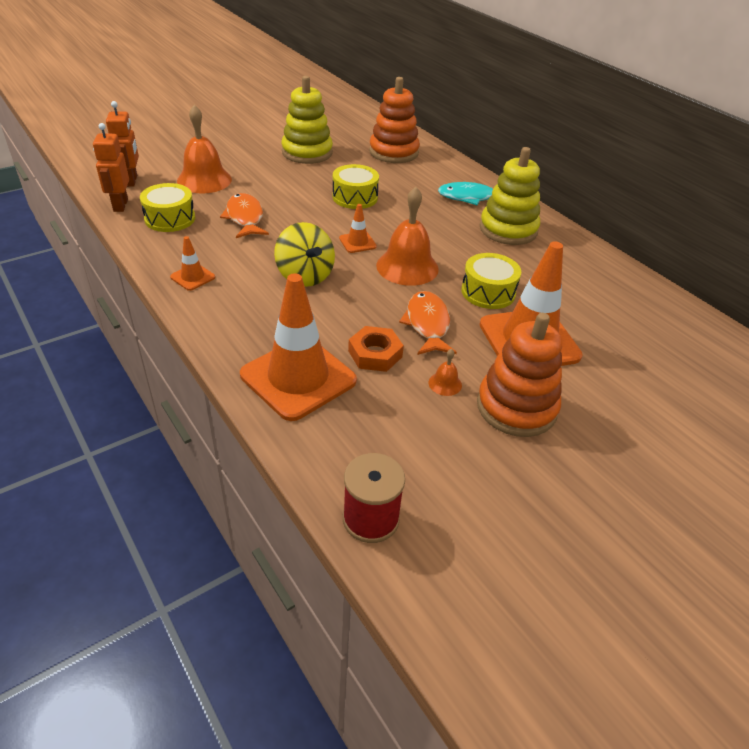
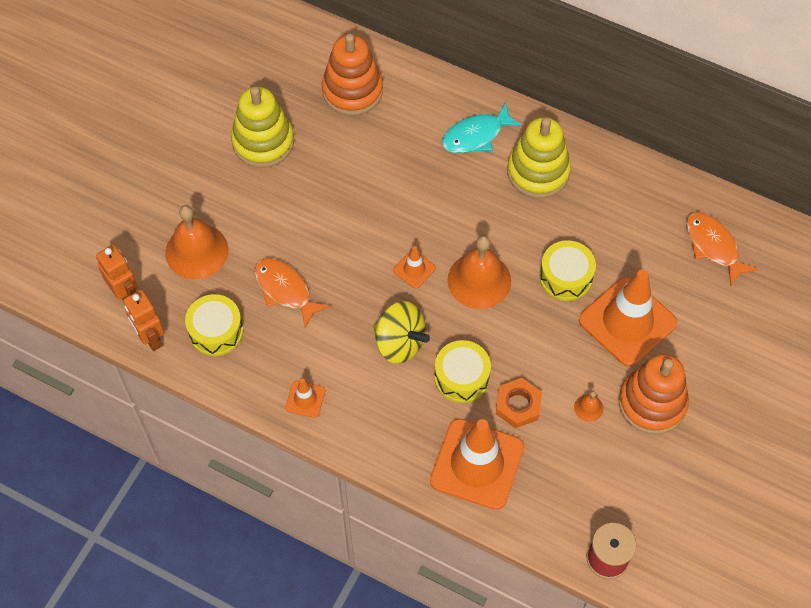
camera: 25 degrees left, 20 degrees up
yellow drum [332,164,379,209] -> yellow drum moved to [434,340,491,403]
orange fish [399,291,457,355] -> orange fish moved to [686,212,758,287]

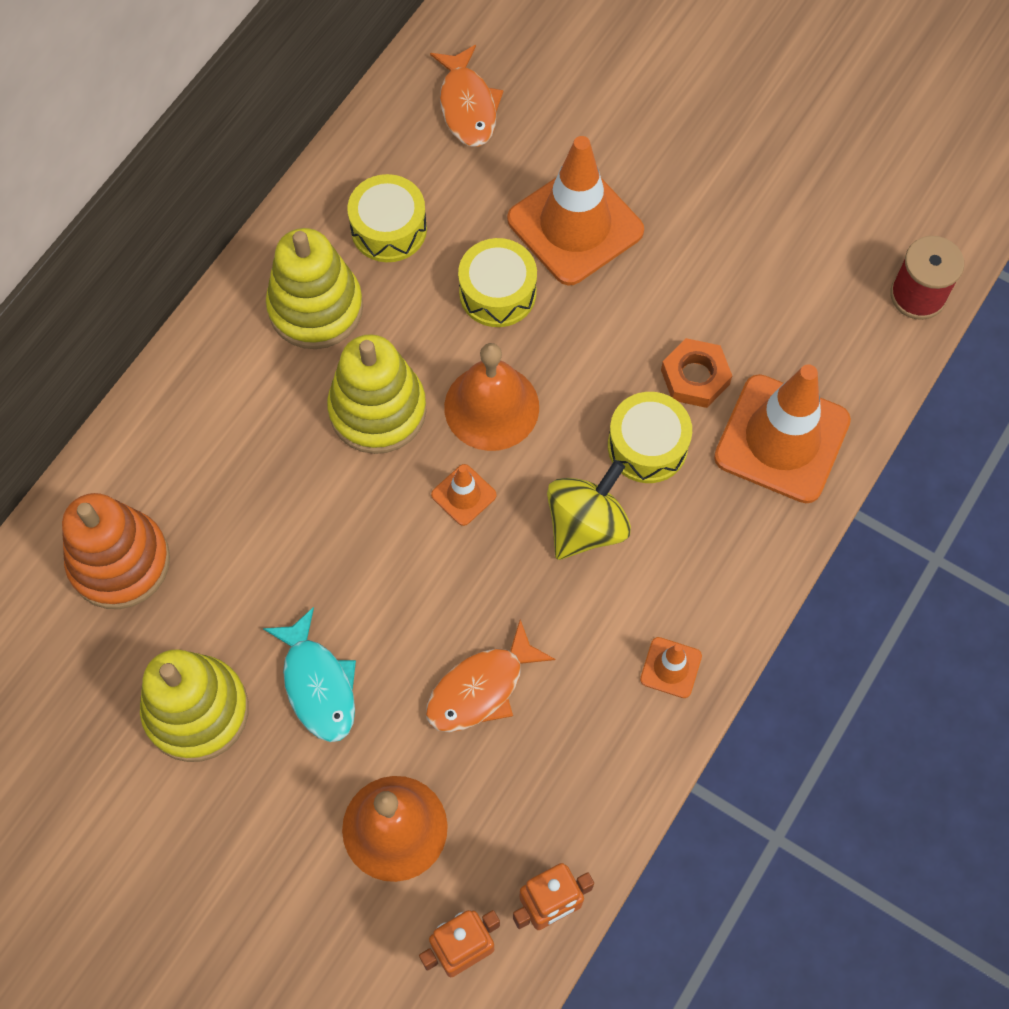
camera: 85 degrees left, 5 degrees up
yellow drum [185,294,243,356] -> yellow drum moved to [347,174,427,262]
turquoise fish [442,102,523,153] -> turquoise fish moved to [263,607,356,742]
orange bell [574,391,603,422] -> none
orange stacking toy [619,354,689,434] -> none
orange fish [686,212,758,287] -> orange fish turned 75 degrees counterclockwise [430,45,504,147]
none -> yellow stacking toy [327,334,426,454]

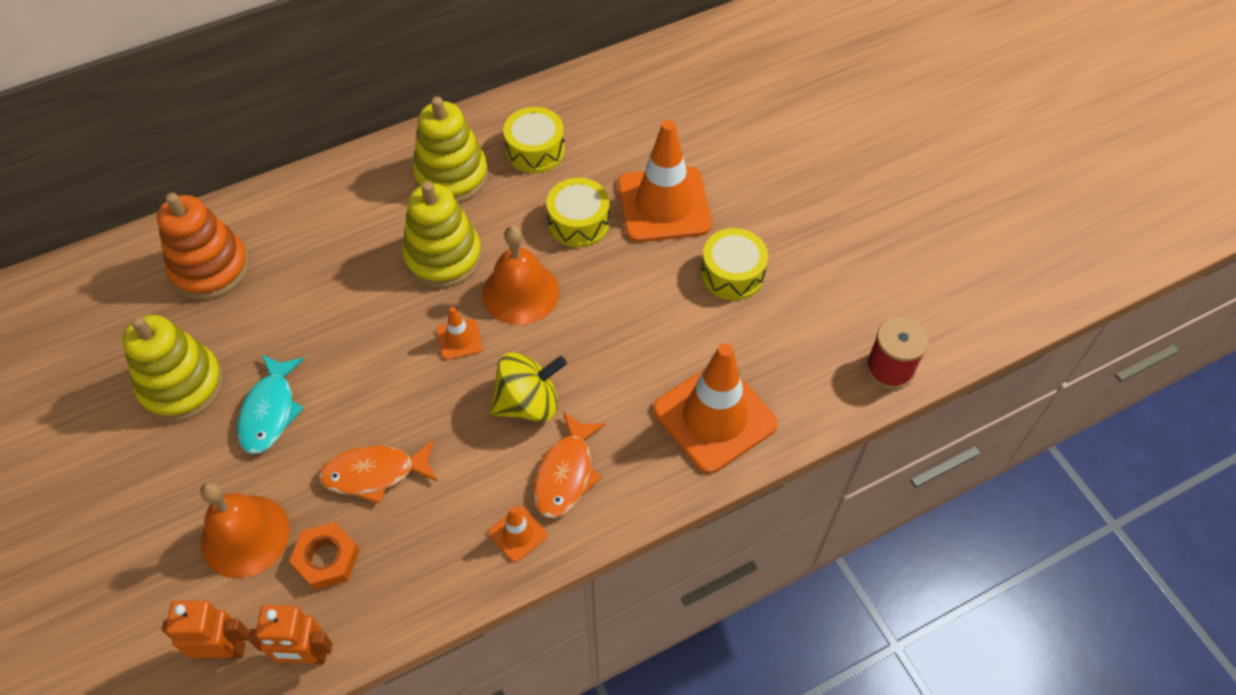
camera: 30 degrees right, 10 degrees down
orange fish [430,45,504,147] -> orange fish moved to [533,412,606,518]
yellow drum [608,392,692,483] -> yellow drum moved to [701,228,768,300]
orange nut [661,338,732,408] -> orange nut moved to [289,522,360,590]

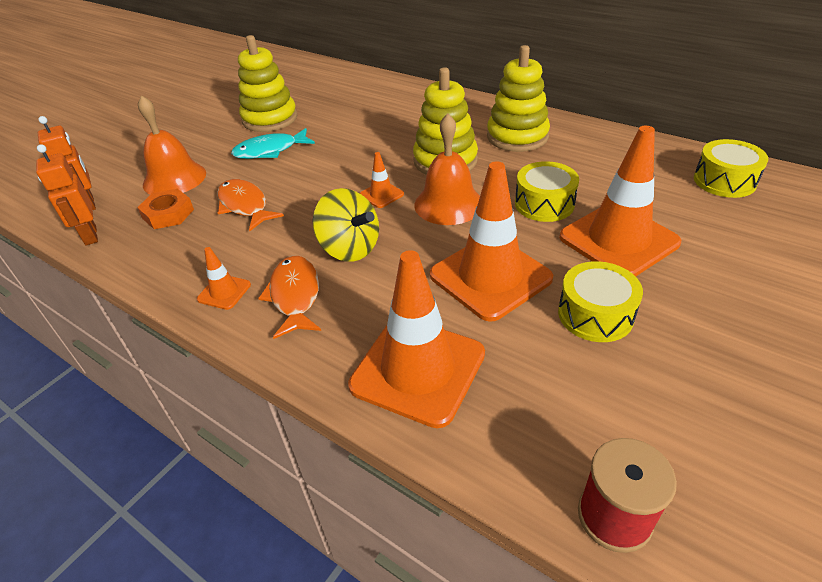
camera: 65 degrees right, 15 degrees down
orange stacking toy [157,193,249,300] -> none
yellow drum [503,107,565,173] -> yellow drum moved to [694,139,768,198]
orange fish [533,412,606,518] -> orange fish turned 90 degrees clockwise [258,256,321,339]
none -> orange traffic cone [430,161,553,322]

